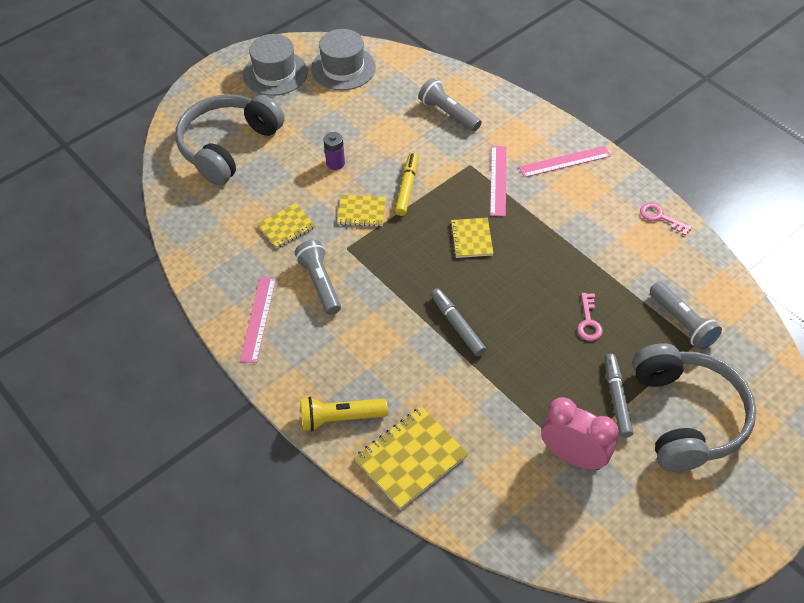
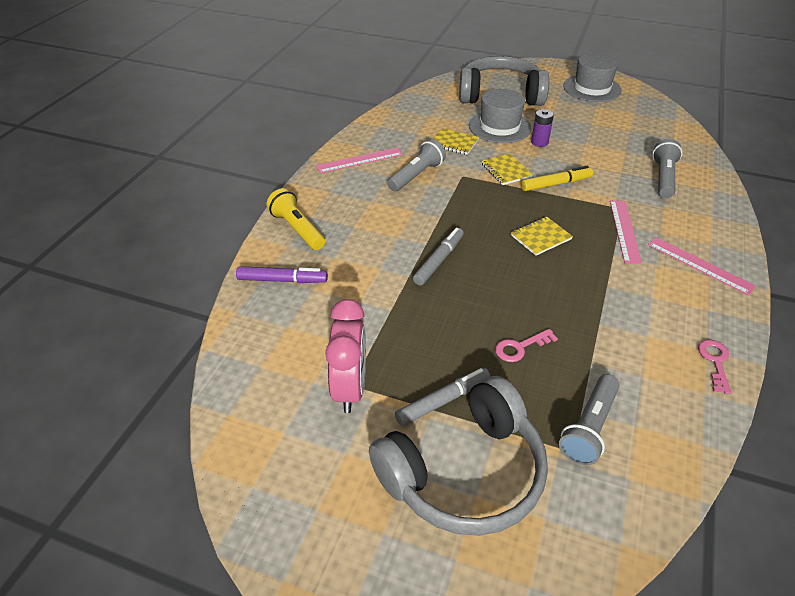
camera: 60 degrees right, 10 degrees down
grey hat [311,29,376,90] -> grey hat moved to [469,89,531,143]
yellow notebook [354,406,468,510] -> purple marker [236,266,328,283]
pink ruler [490,146,506,216] -> pink ruler turned 60 degrees counterclockwise [610,200,642,264]

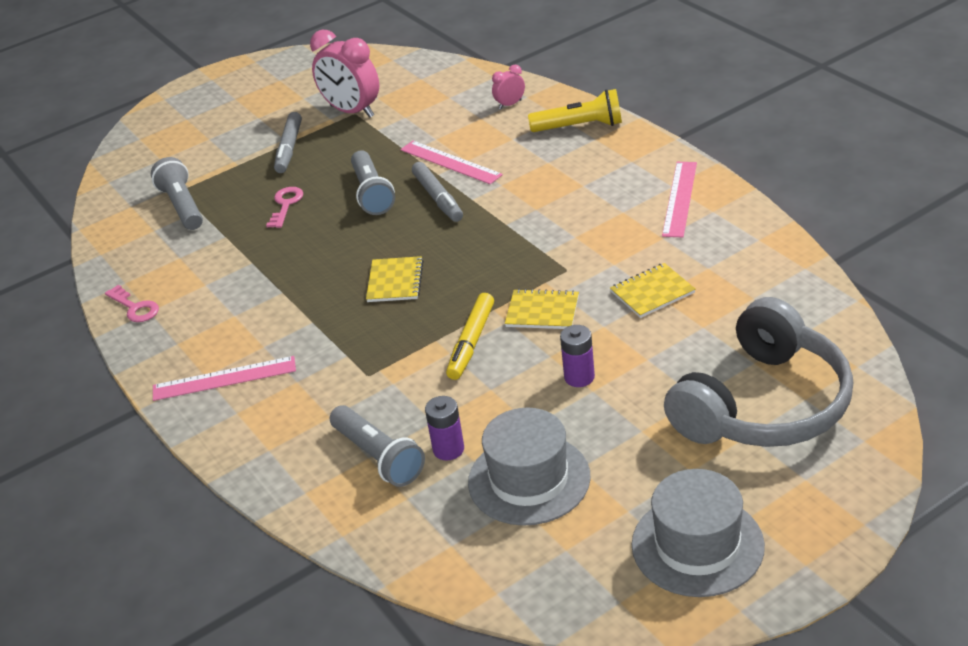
camera: 130 degrees right, 5 degrees down
purple marker [236,266,328,283] -> pink clock [492,64,525,109]
grey headphones [369,376,548,536] -> none
grey flashlight [387,139,446,192] -> grey flashlight moved to [351,150,395,215]
grey hat [469,89,531,143] -> grey hat moved to [468,408,591,526]
pink ruler [610,200,642,264] -> pink ruler moved to [400,141,503,184]
none -> purple battery [425,396,464,460]

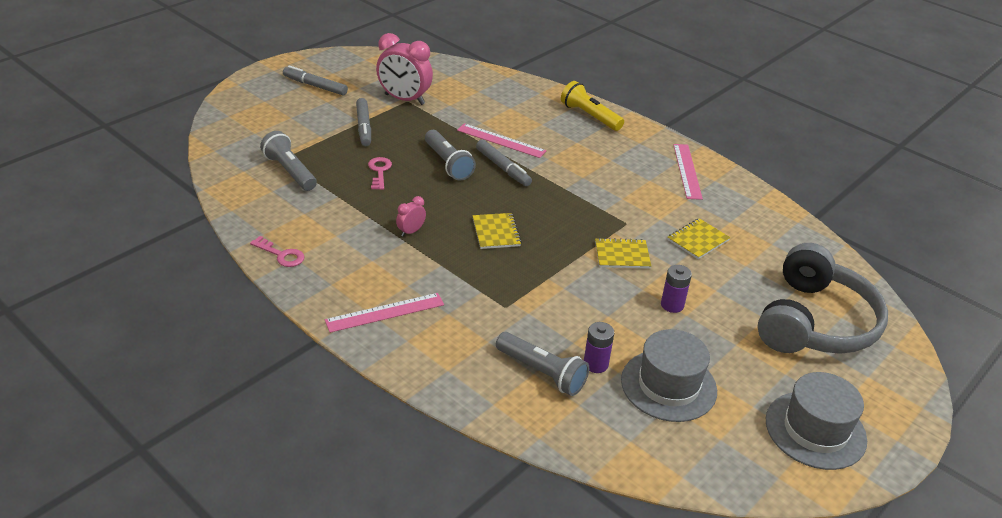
camera: 20 degrees left, 0 degrees up
yellow marker [446,293,494,380] -> none
pink clock [492,64,525,109] -> pink clock moved to [396,196,426,237]
yellow flashlight [528,89,622,132] -> yellow flashlight turned 120 degrees counterclockwise [561,81,624,131]
none -> grey marker [283,65,348,95]

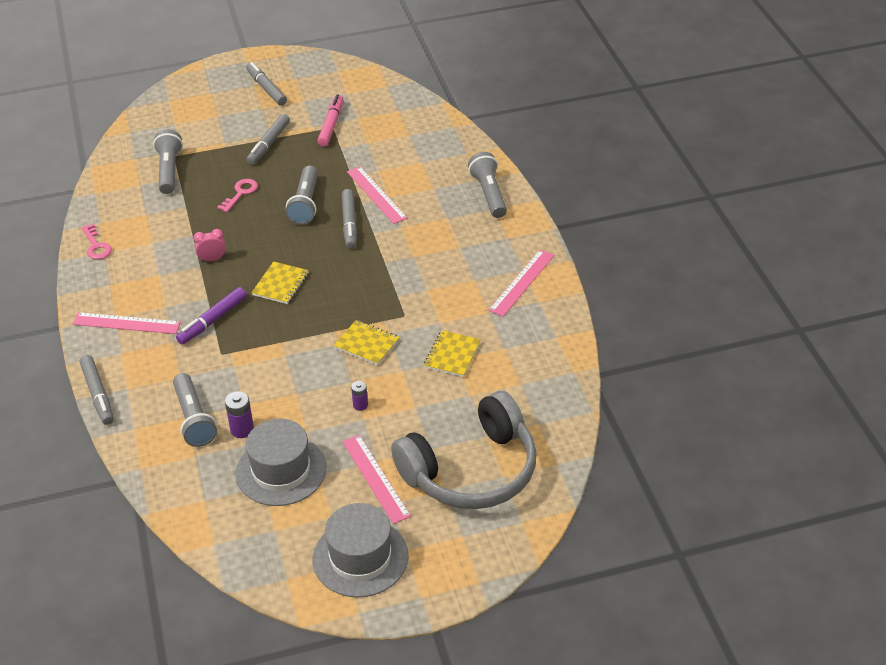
camera: 35 degrees right, 5 degrees up
pink clock [376,33,433,105] -> pink marker [318,94,344,147]
yellow flashlight [561,81,624,131] -> grey flashlight [468,152,507,218]
purple battery [661,265,692,313] -> purple battery [351,381,368,411], size x0.65
yellow notebook [667,218,730,259] -> yellow notebook turned 60 degrees counterclockwise [424,330,481,377]
none -> grey marker [80,355,114,425]
none -> purple marker [176,287,247,344]
none -> pink ruler [342,435,411,524]

